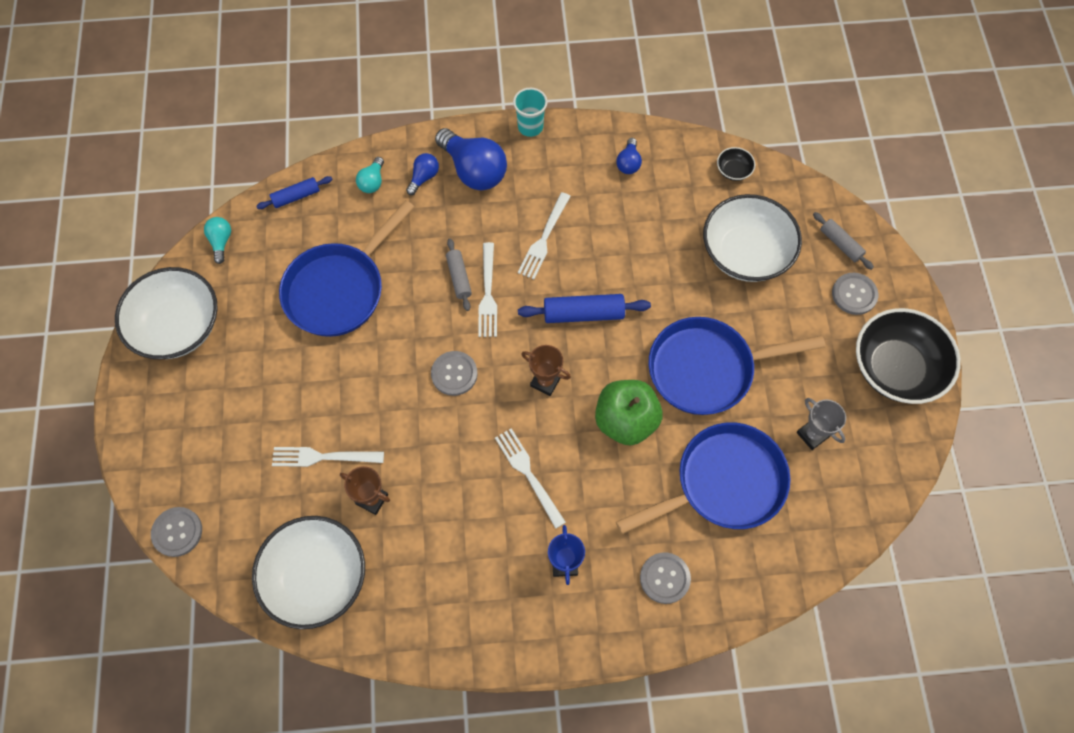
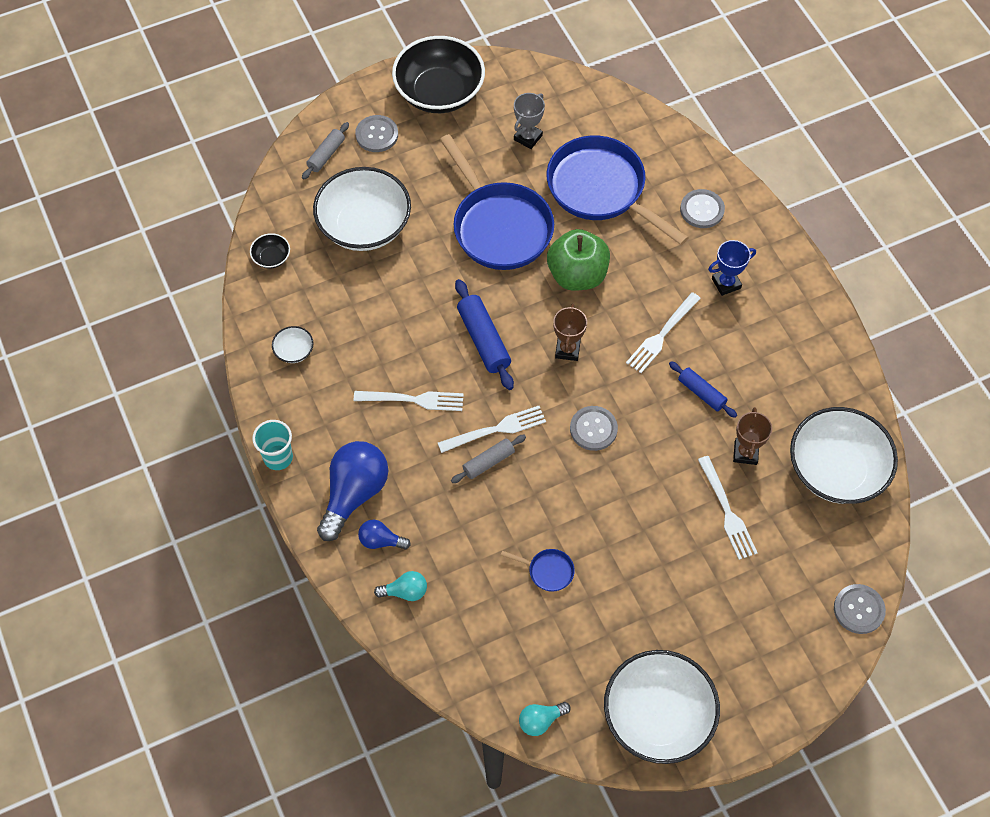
camera: 110 degrees left, 5 degrees down
blue rolling pin [256,176,333,209] -> blue rolling pin moved to [669,361,737,418]
blue pan [279,200,414,337] -> blue pan [501,549,575,592], size x0.40
blue light bulb [616,138,642,174] -> white bowl [272,326,314,363]

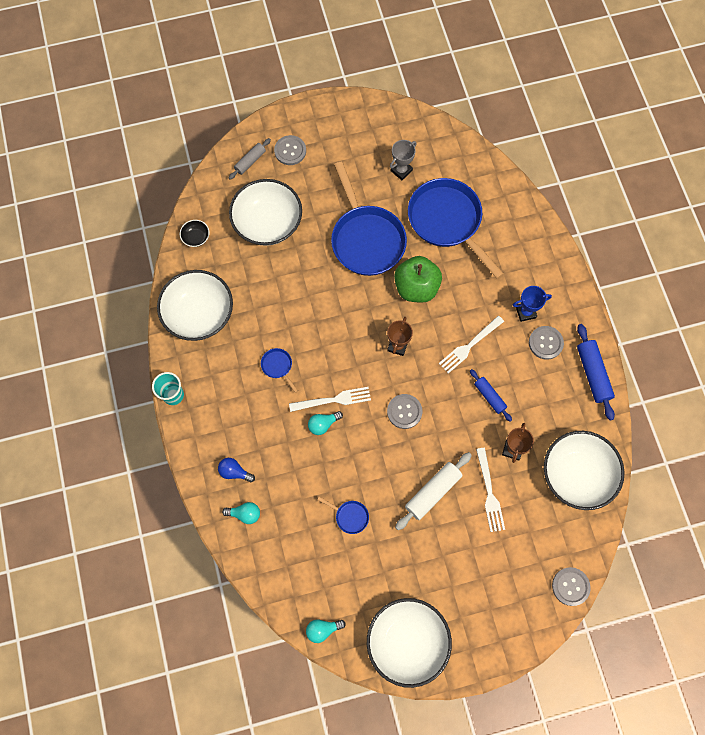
camera: 10 degrees right, 10 degrees up
white bowl [272,326,314,363] -> white bowl [157,270,233,341], size x2.42
blue light bulb [317,441,389,541] -> none
white fork [354,391,464,411] -> blue pan [261,348,298,393]
black bowl [392,36,485,113] -> none
grey rolling pin [451,435,526,483] -> turquoise light bulb [308,411,343,435]
blue rolling pin [455,279,514,390] -> blue rolling pin moved to [577,324,615,420]
grey button [680,189,725,228] -> grey button moved to [529,326,564,360]
none -> white rolling pin [395,452,472,530]

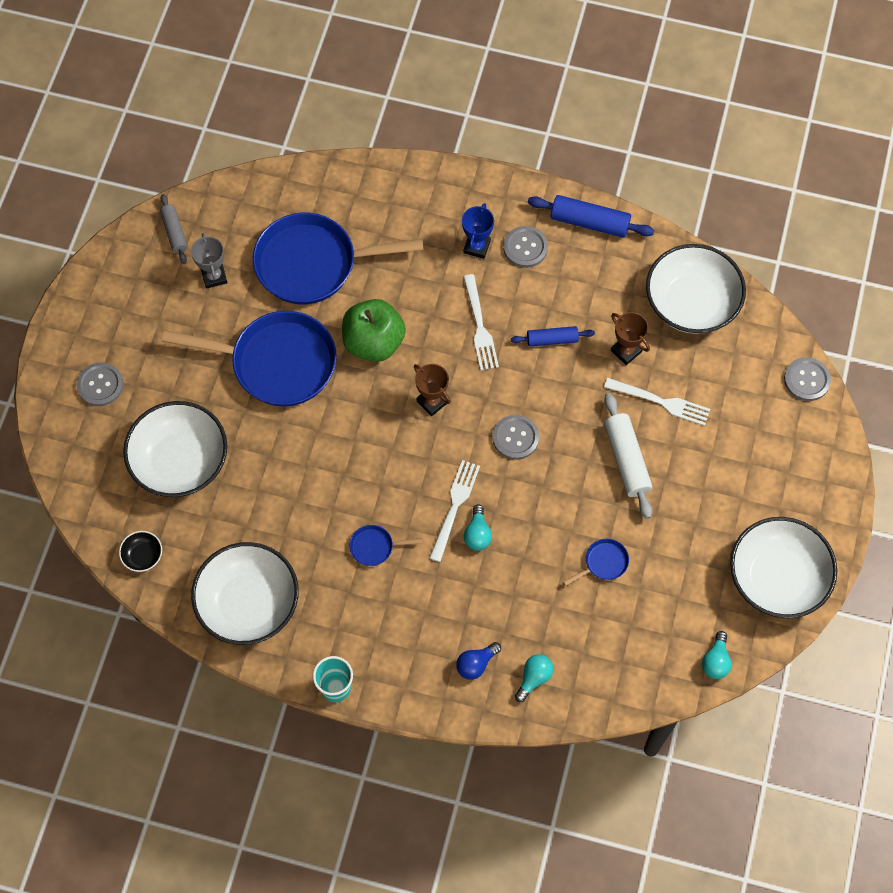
camera: 60 degrees left, 5 degrees down
grey rolling pin [229,138,271,180] -> grey rolling pin moved to [160,194,188,264]

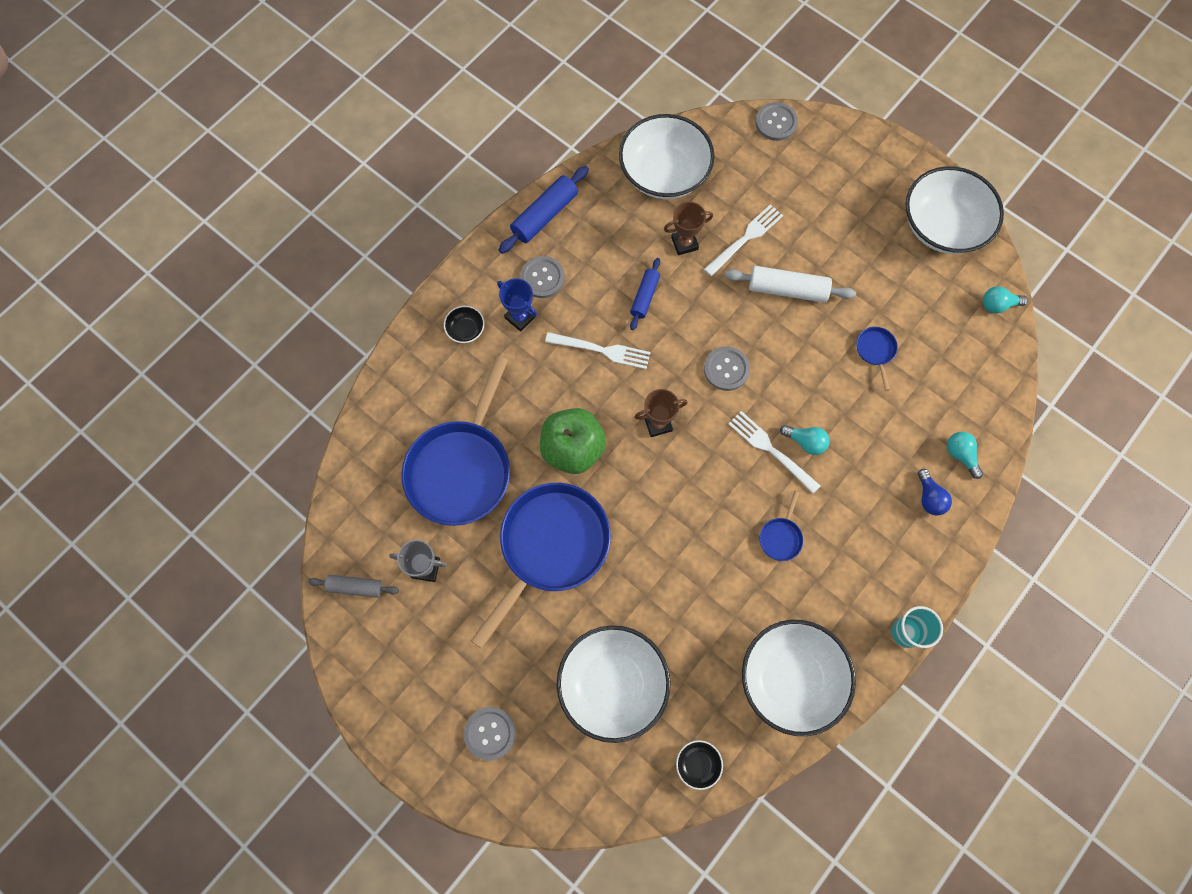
camera: 65 degrees left, 5 degrees up
turquoise light bulb [702,631,732,679] -> turquoise light bulb turned 135 degrees clockwise [983,286,1028,313]
none -> black bowl [444,306,485,343]

